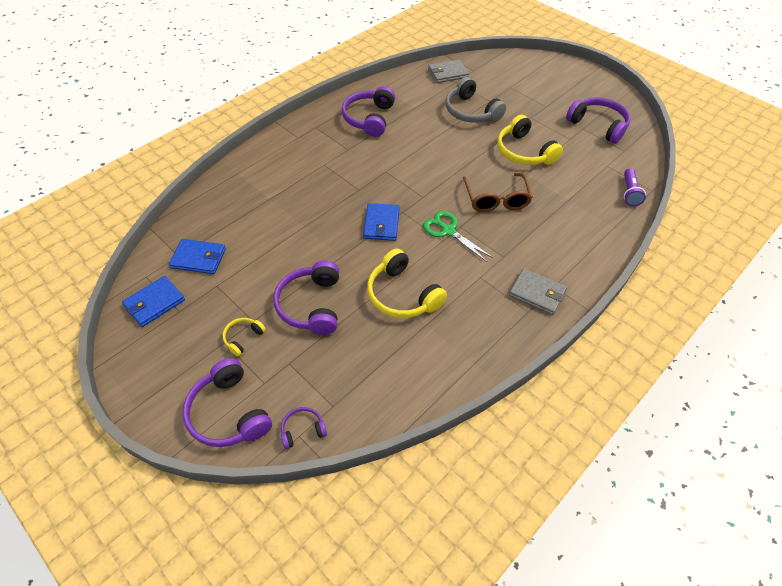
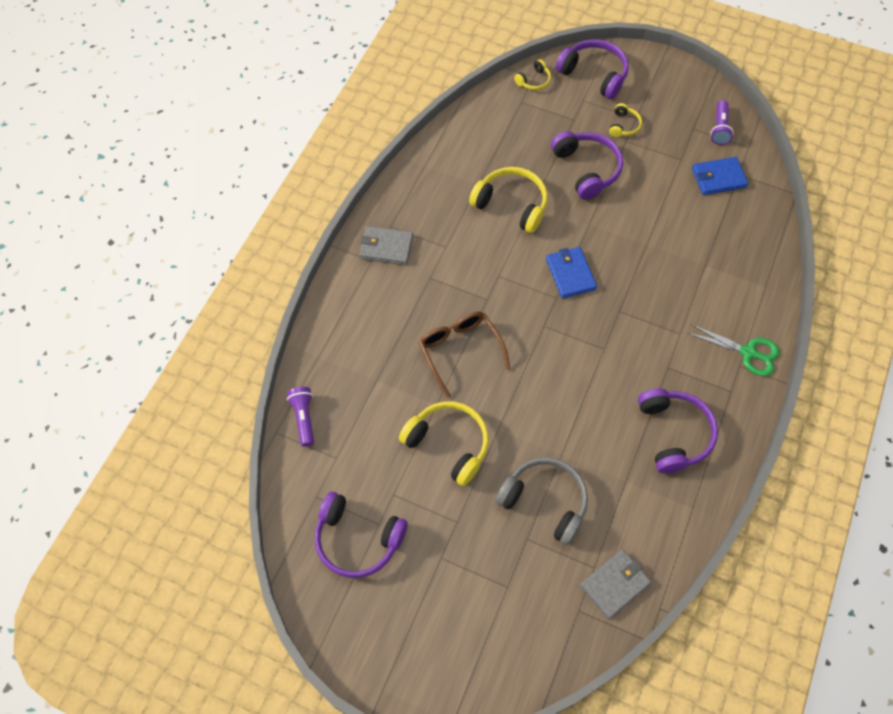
camera: 160 degrees right, 10 degrees up
blue wallet [122,276,185,327] -> purple flashlight [710,100,733,145]
purple headphones [281,407,327,449] -> yellow headphones [514,59,551,90]
green scissors [423,211,493,262] -> green scissors moved to [687,324,780,376]

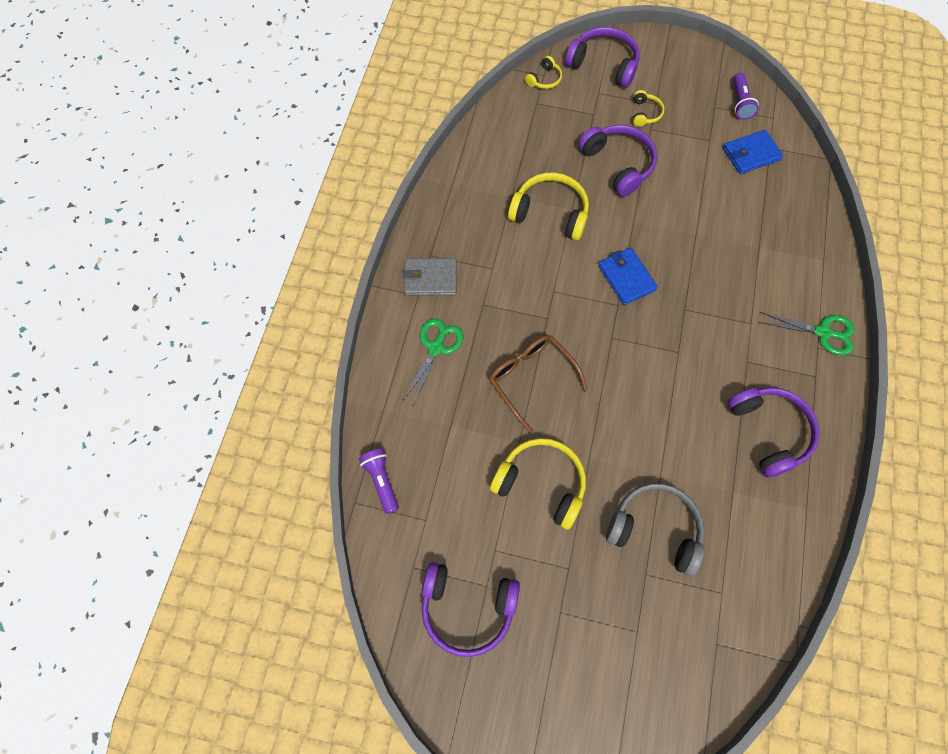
camera: 10 degrees left, 5 degrees up
grey wallet [580,549,651,619] -> none
none -> green scissors [402,318,463,405]

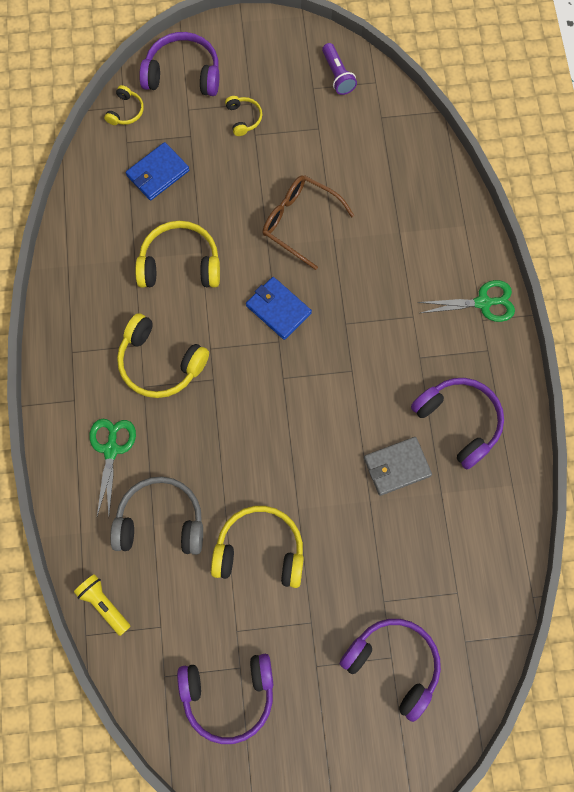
camera: 20 degrees left, 5 degrees up
purple flashlight [359,449,399,514] -> yellow flashlight [74,574,131,636]
grey wallet [403,258,457,296] -> grey wallet moved to [364,437,432,496]
brown glasses [489,335,588,433] -> brown glasses moved to [262,175,355,270]
purple headphones [578,125,657,197] -> purple headphones moved to [340,619,441,722]
grey headphones [606,483,705,576] -> grey headphones moved to [110,477,203,555]
blue wallet [723,130,783,174] -> blue wallet moved to [126,142,189,201]
none -> yellow headphones [117,313,209,398]

